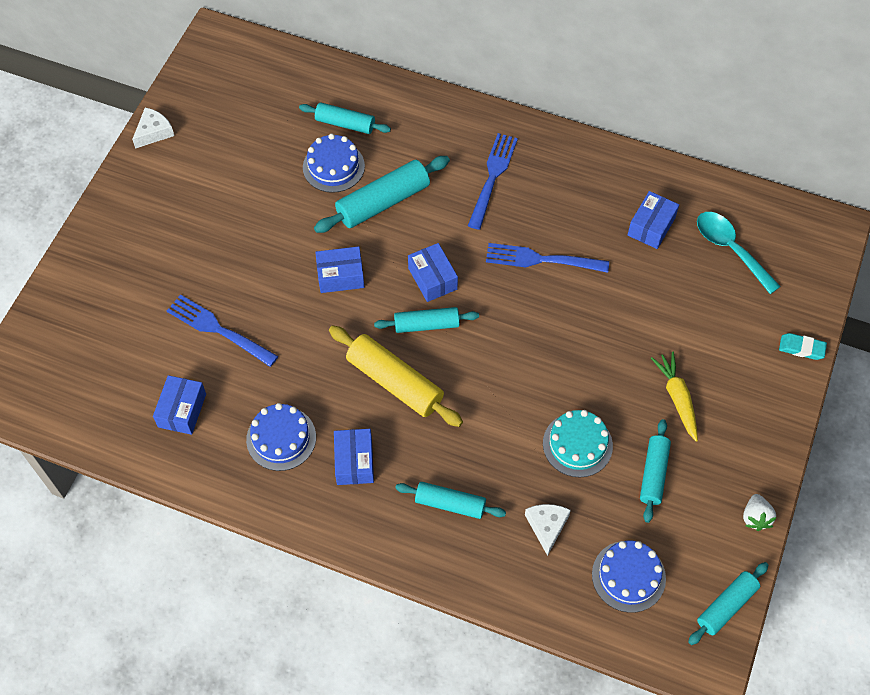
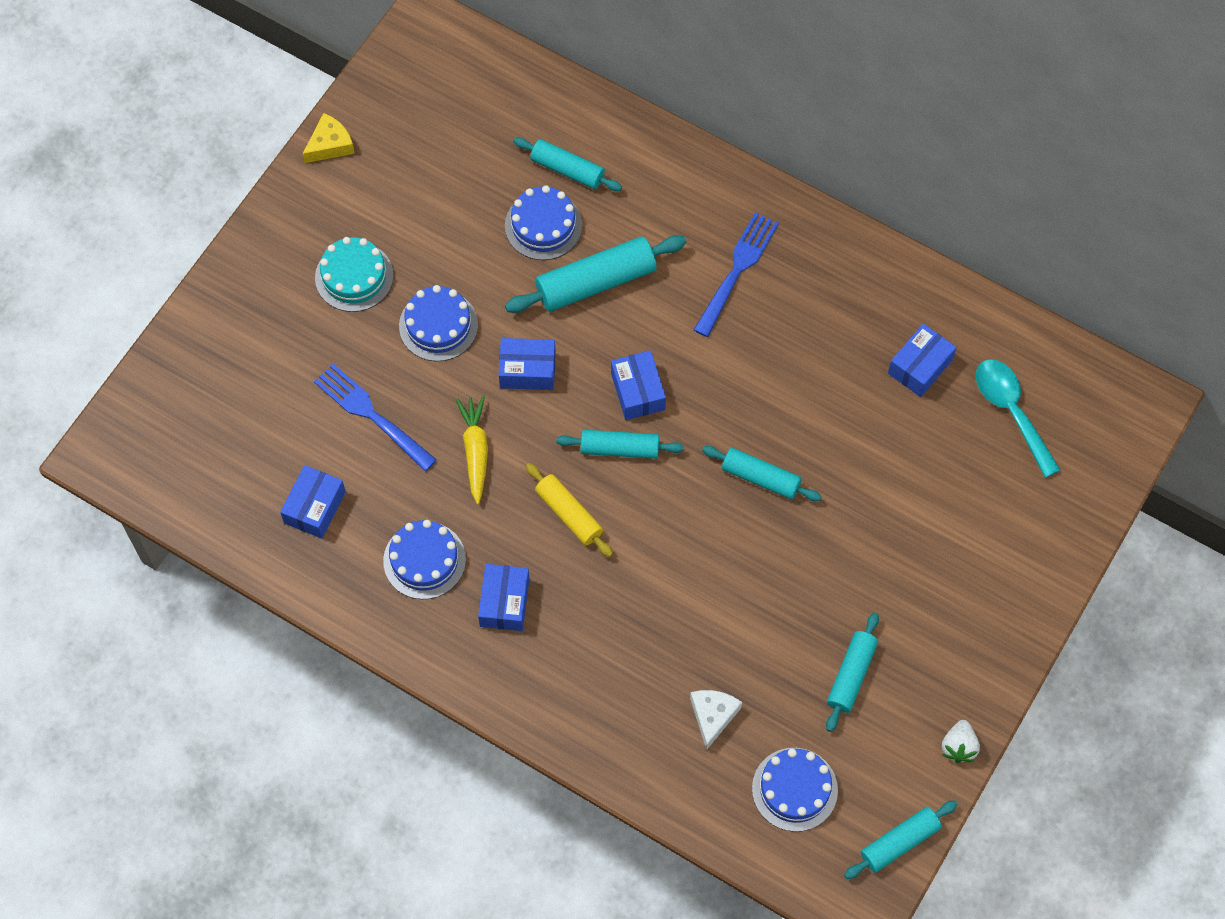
camera: 10 degrees right, 5 degrees up
white cheese [132,107,174,149] -> yellow cheese [303,113,355,163]
yellow rolling pin [329,325,463,427] -> yellow rolling pin [526,463,613,557], size x0.64
turquoise rolling pin [395,482,506,519] -> turquoise rolling pin moved to [702,446,822,501]
blue fork [486,243,609,273] -> none
turquoise cake [543,410,613,477] -> turquoise cake moved to [315,237,394,312]
yellow carrot [651,351,698,442] -> yellow carrot moved to [456,395,488,504]
turquoise eraser [779,333,827,360] -> none
none -> blue cake [399,285,478,361]

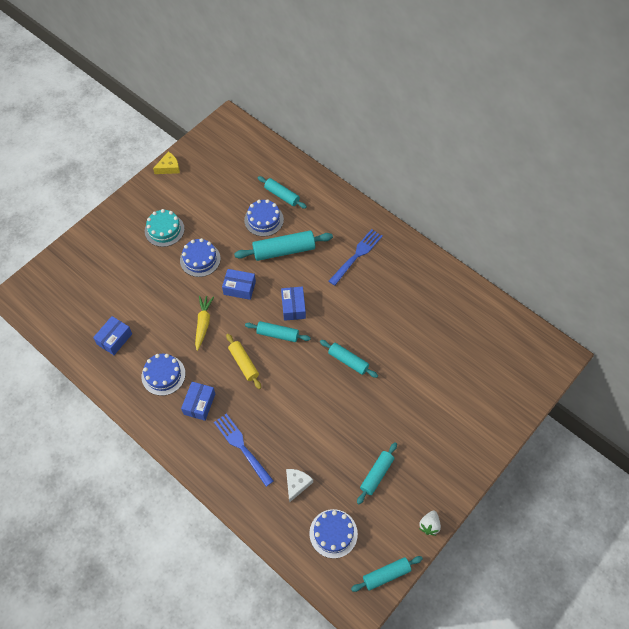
camera: 10 degrees right, 5 degrees down
blue fork [314,364,437,471] -> blue fork moved to [214,414,274,487]
blue box [888,323,957,397] -> none
turquoise spoon [976,359,1060,478] -> none

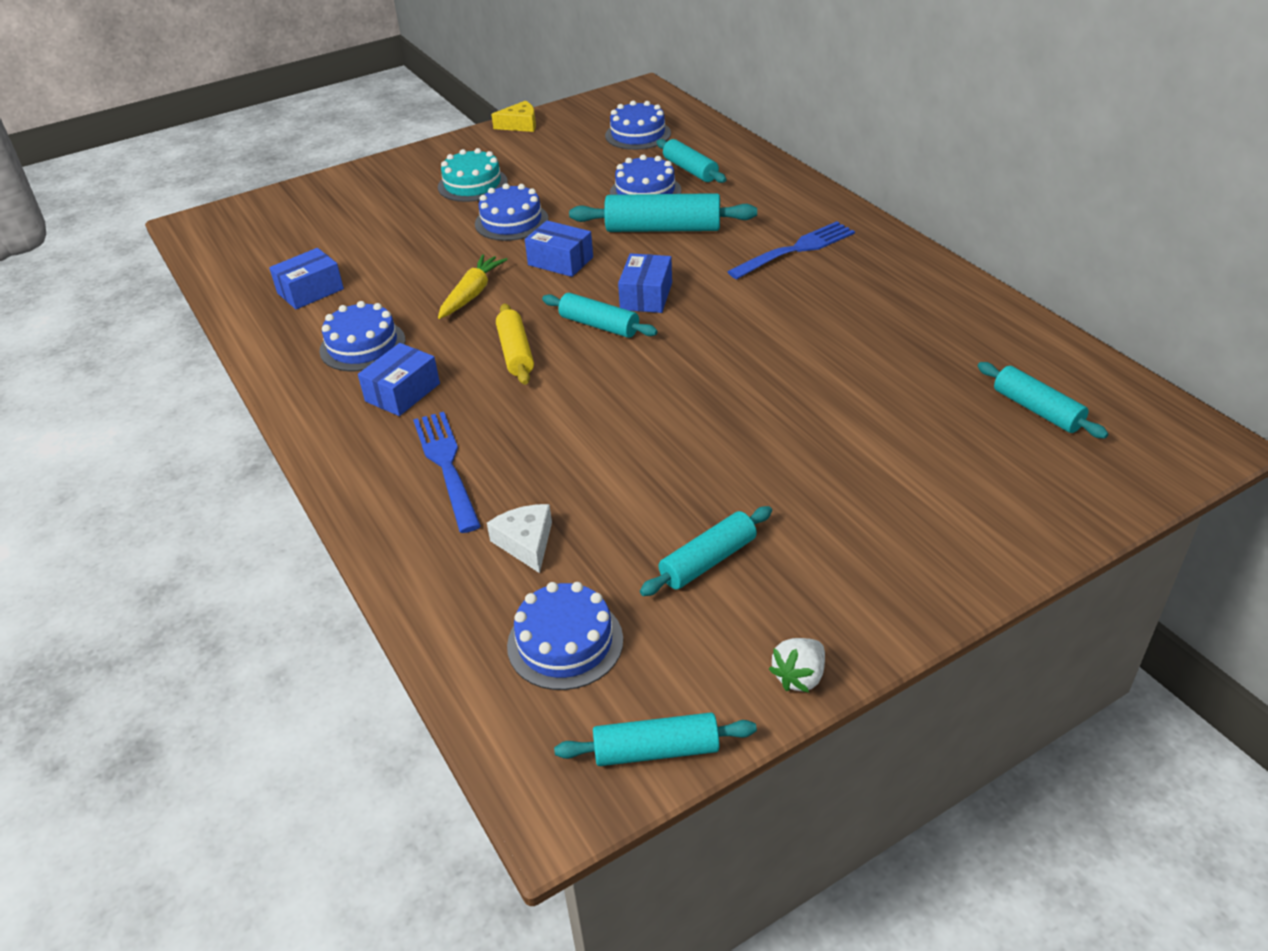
camera: 20 degrees right, 20 degrees down
white cheese [286,469,313,503] -> white cheese turned 60 degrees counterclockwise [487,504,552,573]
turquoise rolling pin [320,340,378,378] -> turquoise rolling pin moved to [978,362,1108,439]
none -> blue cake [605,101,671,150]

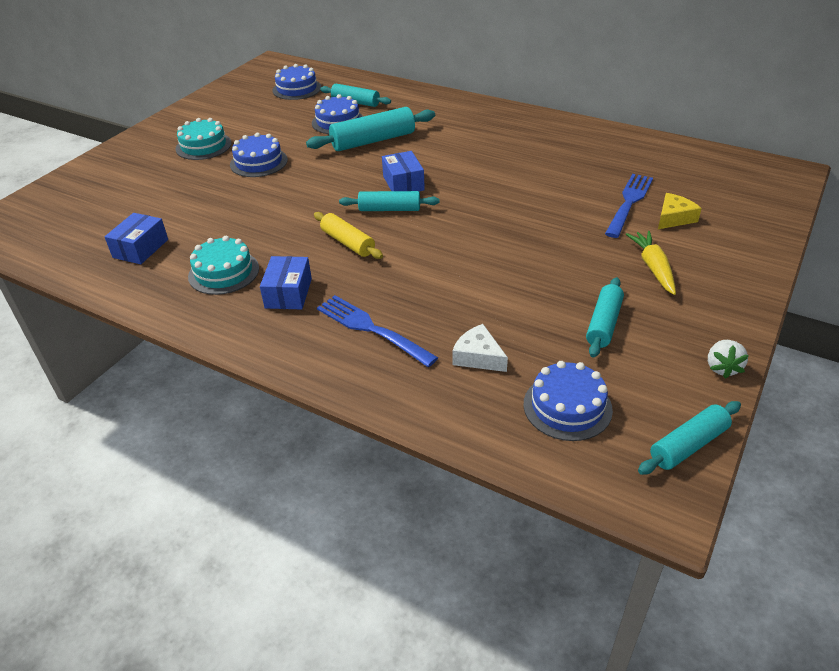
camera: 30 degrees left, 0 degrees up
blue cake [319,301,405,371] -> turquoise cake [188,236,259,295]
yellow carrot [438,254,508,319] -> yellow carrot moved to [626,231,676,295]
yellow cheese [491,101,536,132] -> yellow cheese moved to [658,193,702,229]
blue box [525,221,593,277] -> none
blue fork [727,221,855,279] -> blue fork moved to [605,174,653,238]
turquoise rolling pin [978,362,1108,439] -> none

